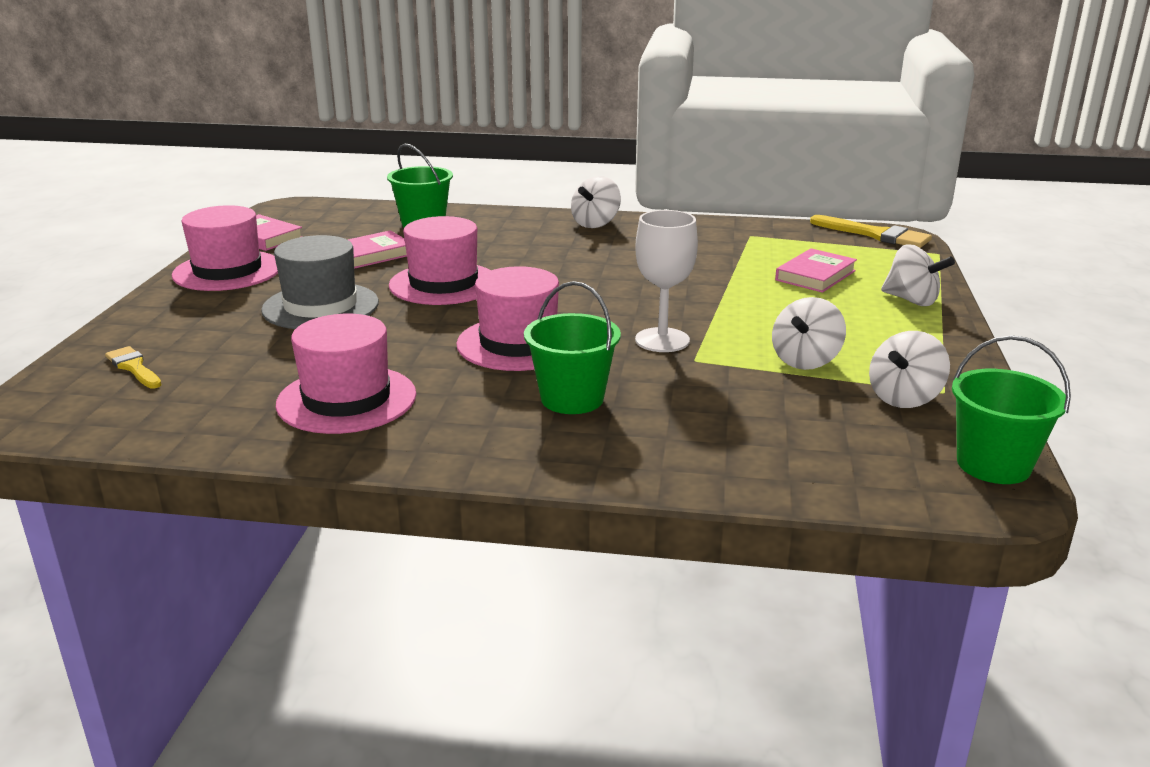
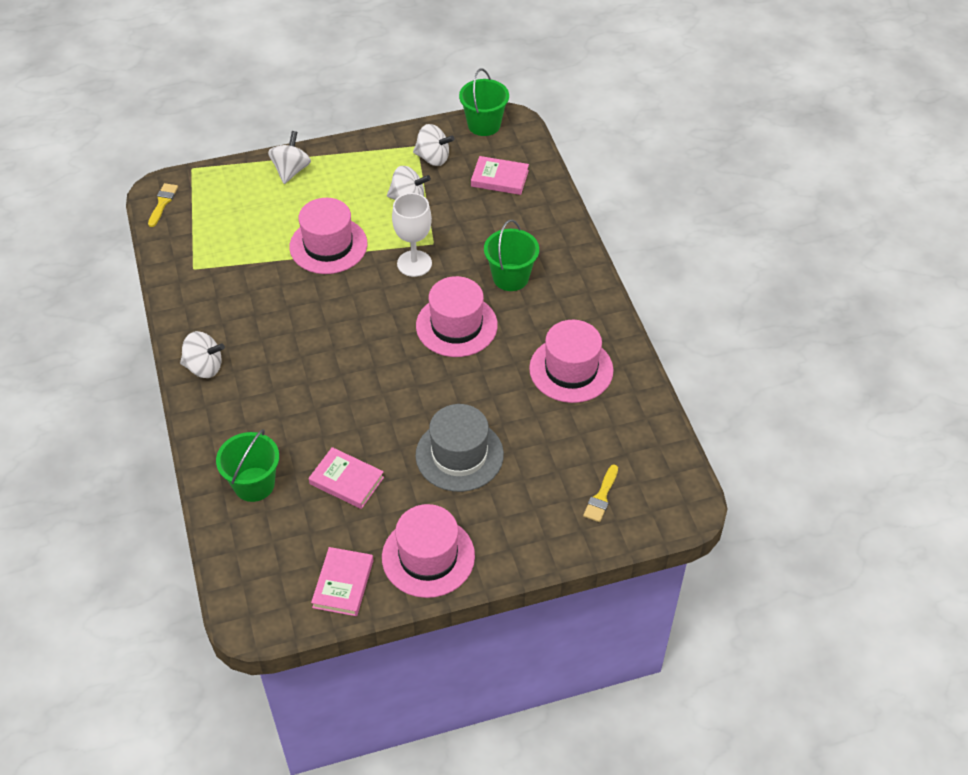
camera: 115 degrees left, 25 degrees up
pink hat [389,216,491,305] -> pink hat moved to [289,198,367,274]
pink book [775,248,857,293] -> pink book moved to [471,156,529,195]
yellow brush [810,215,932,248] -> yellow brush [148,183,178,227], size x0.62

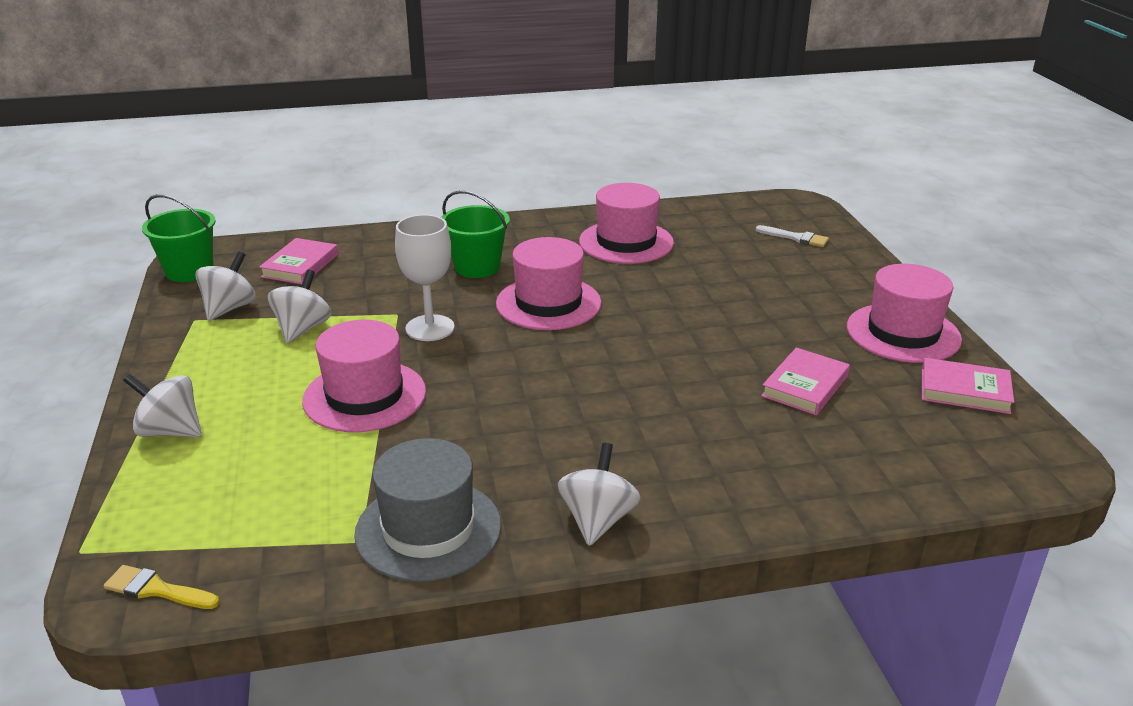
camera: 85 degrees left, 20 degrees down
green bucket [216,429,279,502] -> none
grey hat [416,404,504,492] -> grey hat moved to [354,438,501,582]
yellow brush [583,465,618,522] -> white brush [756,225,829,247]

